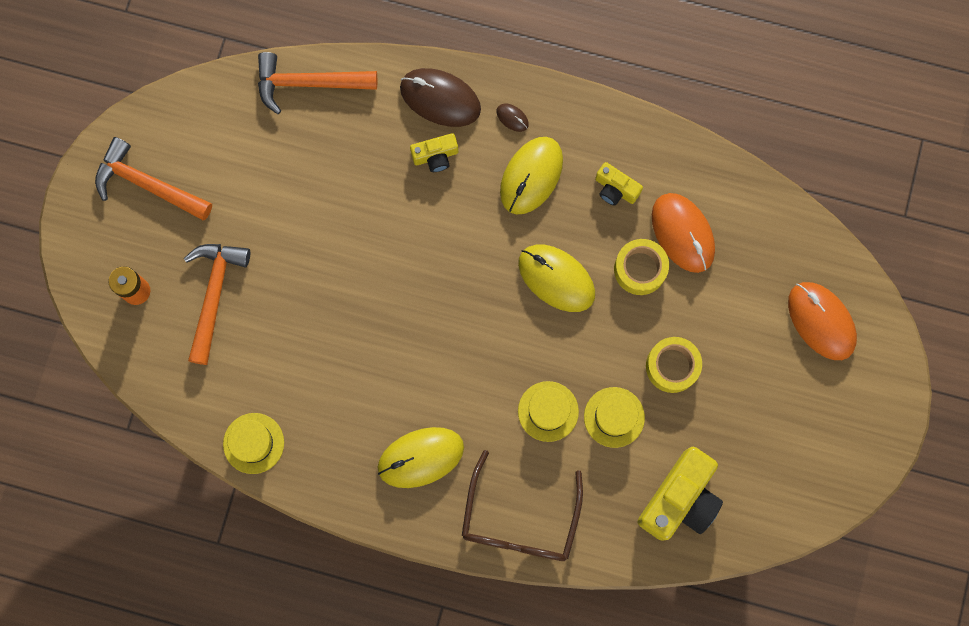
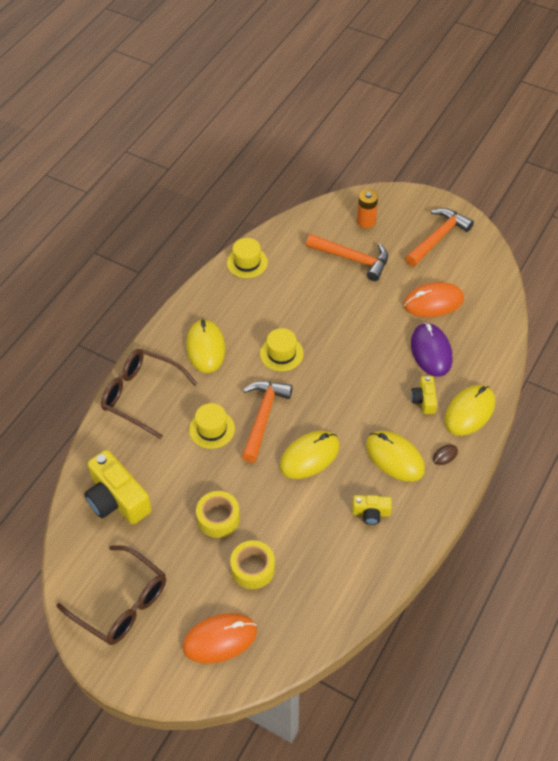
camera: 105 degrees right, 25 degrees down
orange hammer [258,52,377,114] -> orange hammer moved to [242,381,293,463]
brown mouse [400,68,481,127] -> yellow mouse [445,385,495,436]
yellow hat [584,387,645,448] -> yellow hat moved to [260,328,304,371]
yellow camera [595,162,643,206] -> yellow camera turned 135 degrees counterclockwise [352,495,392,525]
yellow tape [614,239,669,295] -> yellow tape moved to [230,540,275,589]
orange mouse [652,193,715,273] -> orange mouse moved to [403,282,464,317]
none -> brown glasses [56,545,166,645]
none -> purple mouse [411,322,453,377]

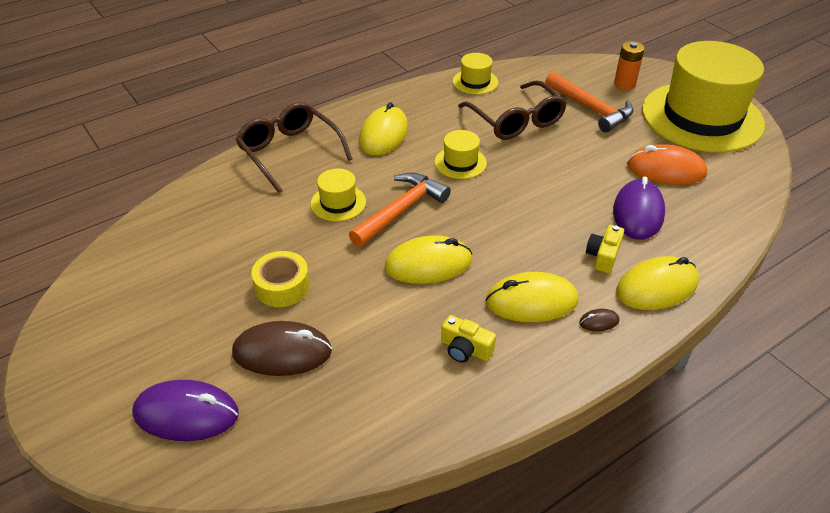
camera: 25 degrees right, 10 degrees down
brown glasses [56,545,166,645] -> brown glasses moved to [458,80,567,140]
yellow camera [84,450,152,524] -> none
orange mouse [183,613,257,664] -> purple mouse [132,380,239,441]
yellow tape [230,540,275,589] -> brown mouse [232,321,332,376]
yellow mouse [366,431,425,482] -> yellow mouse turned 75 degrees counterclockwise [486,272,578,322]
orange hammer [405,208,474,266] -> yellow hat [642,41,765,152]

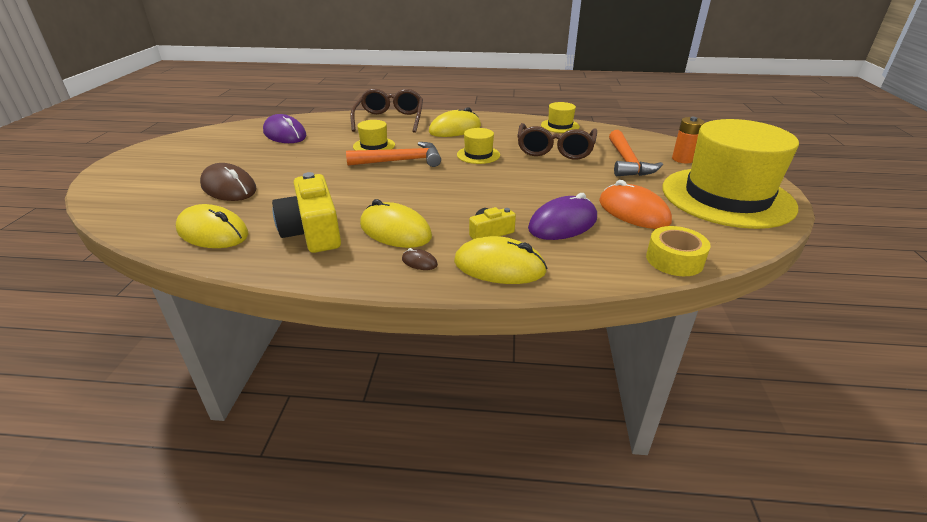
camera: 40 degrees right, 10 degrees down
purple mouse [132,380,239,441] -> purple mouse moved to [263,114,306,143]
yellow tape [251,251,310,307] -> yellow tape moved to [646,226,711,276]
yellow mouse [384,235,472,284] -> yellow mouse moved to [176,204,249,248]
yellow camera [441,315,496,363] -> yellow camera [272,172,341,253], size x1.91

